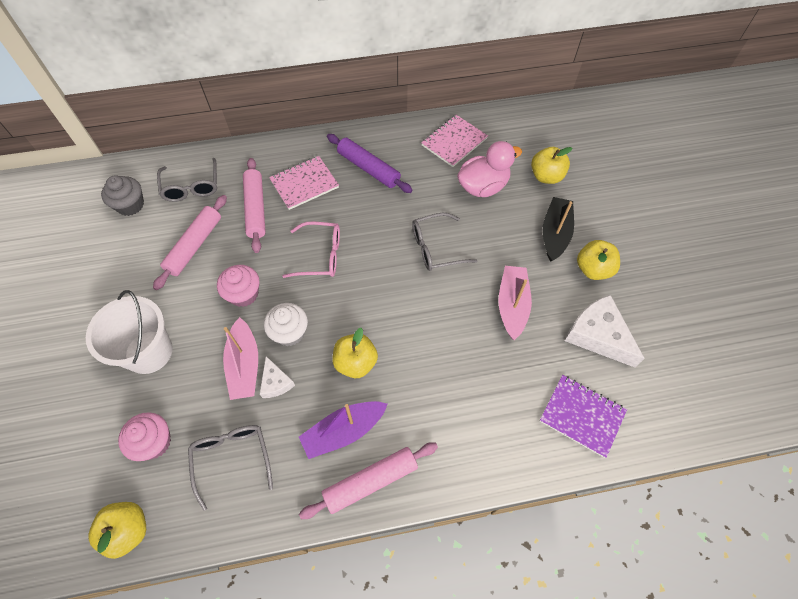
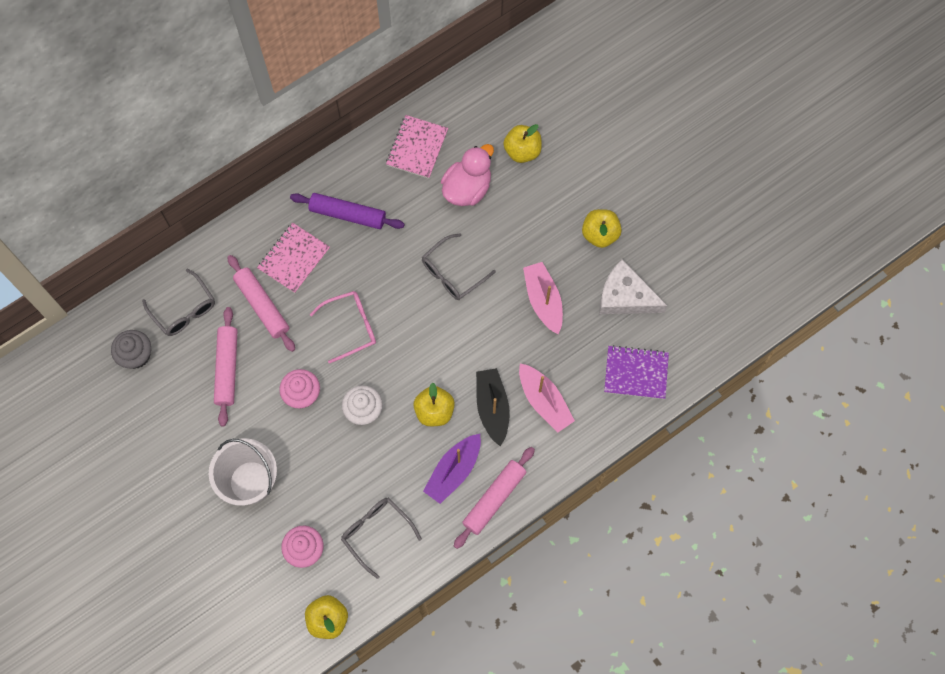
camera: 25 degrees left, 10 degrees up
pink boat [223,317,258,400] -> pink boat moved to [519,363,575,433]
white cheese [260,356,295,398] -> none
black boat [543,197,574,262] -> black boat moved to [476,368,510,446]

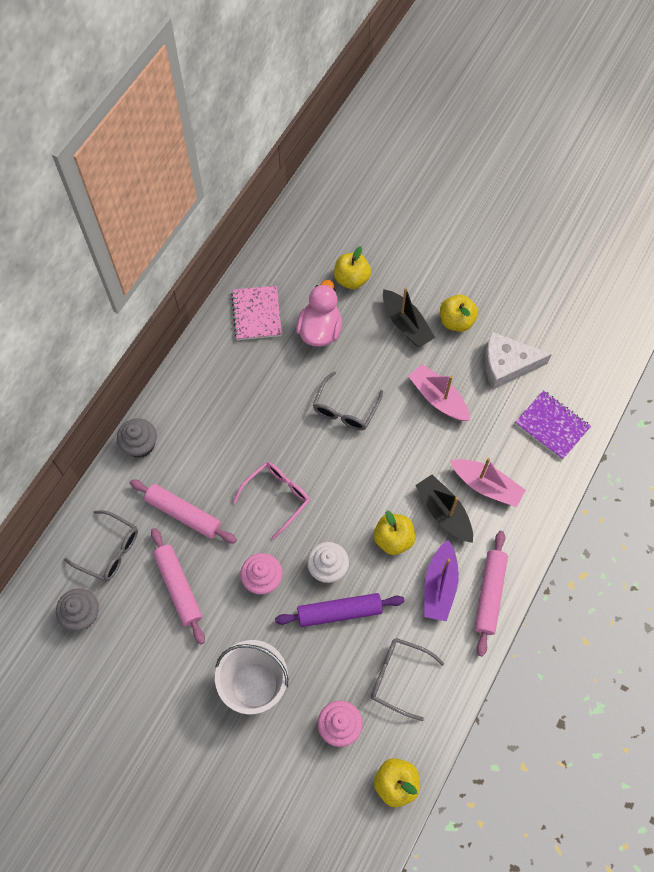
camera: 25 degrees left, 5 degrees down
pink notebook [257,223,330,293] -> none
purple rolling pin [290,193,405,229] -> purple rolling pin moved to [275,593,404,627]
purple notebook [604,345,669,399] -> purple notebook turned 60 degrees clockwise [515,390,591,460]
none -> grey cupcake [117,418,157,458]
none -> black boat [383,287,435,348]

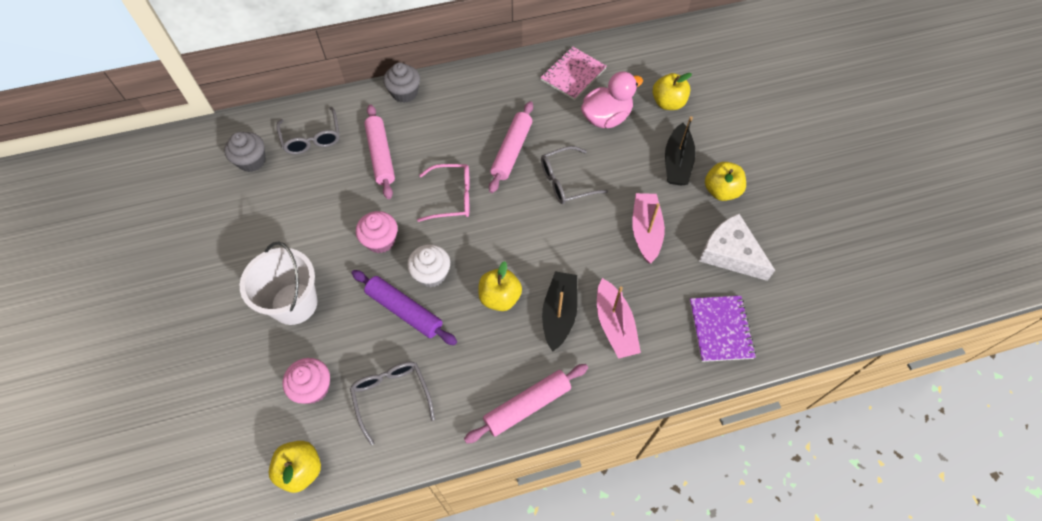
camera: 45 degrees right, 5 degrees down
pink rolling pin [151,528,205,645] -> pink rolling pin moved to [489,101,533,193]
purple boat [425,540,459,621] -> none

